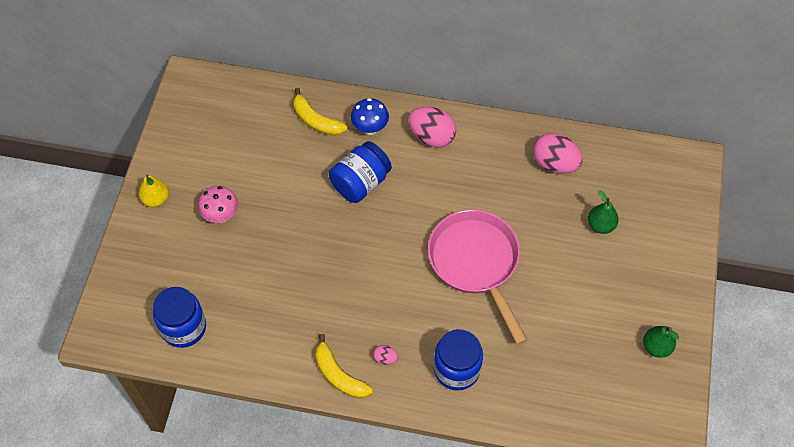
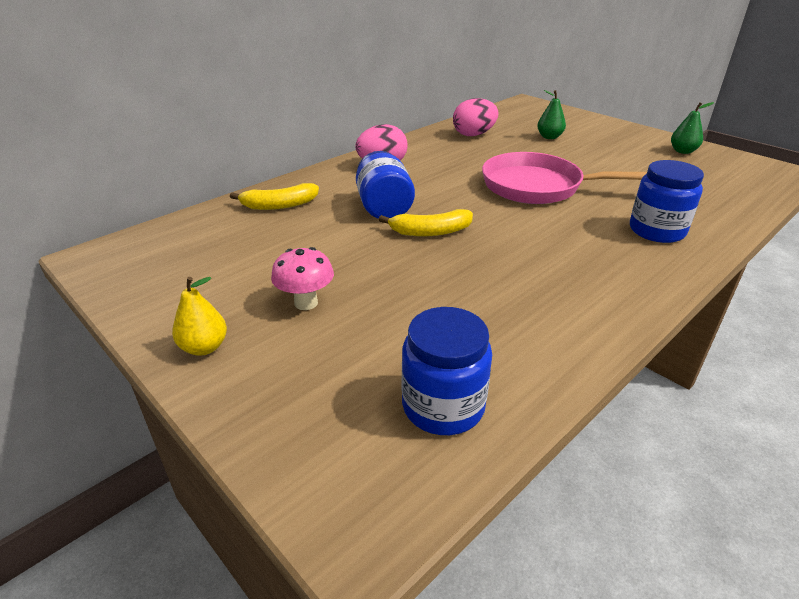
camera: 55 degrees left, 25 degrees down
yellow banana [315,334,373,398] -> yellow banana moved to [379,209,473,236]
blue mushroom [351,98,389,135] -> none
pink egg [373,345,398,365] -> none

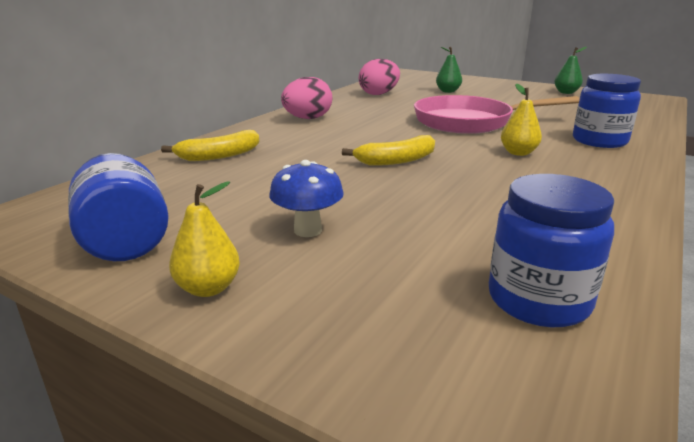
camera: 15 degrees left, 10 degrees down
pink mushroom [271,247,334,310] -> blue mushroom [269,160,344,237]
blue jar [356,151,415,219] -> blue jar moved to [68,153,169,261]
none -> yellow pear [501,84,542,156]

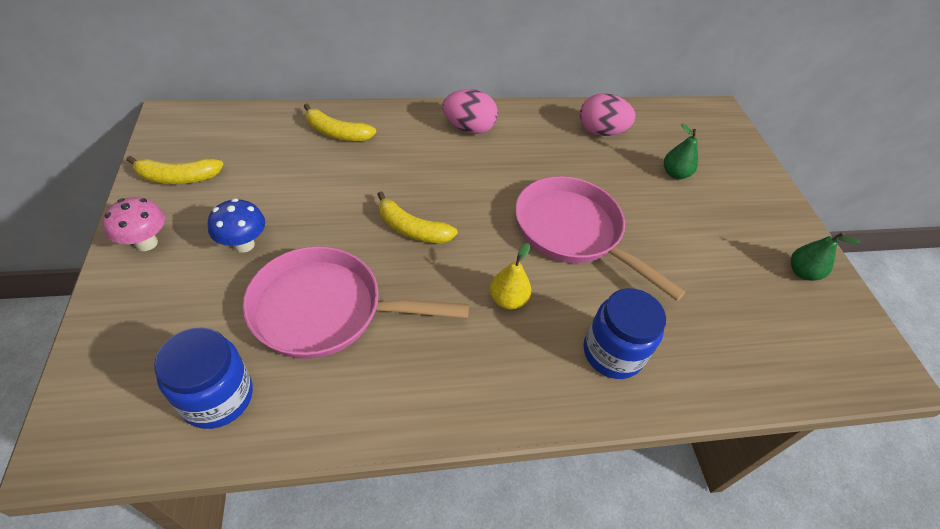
camera: 45 degrees right, 25 degrees up
blue jar [68,153,169,261] -> yellow banana [127,156,224,184]
yellow pear [169,181,240,297] -> pink mushroom [103,197,165,251]
none -> pink pan [243,246,469,359]

